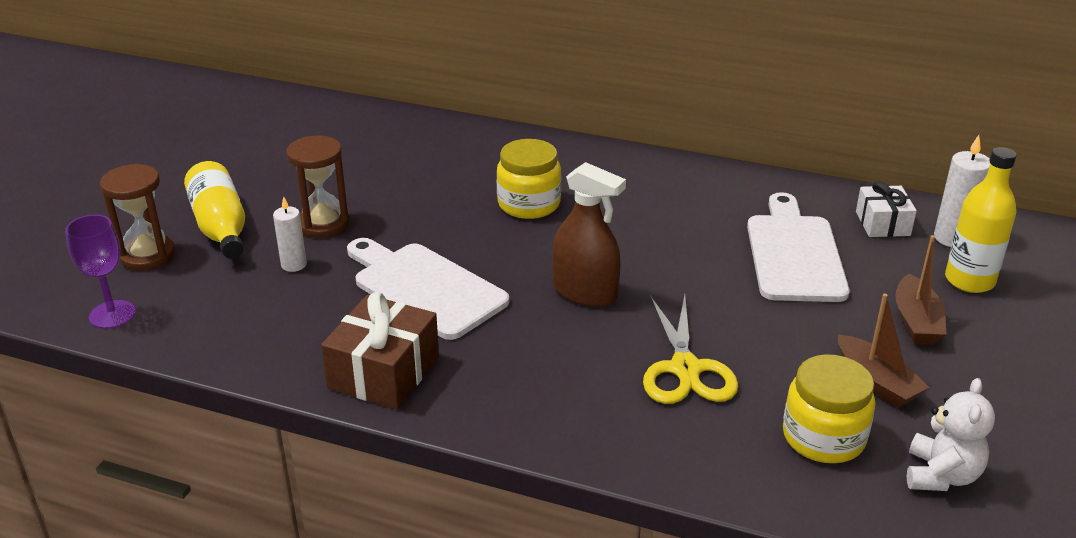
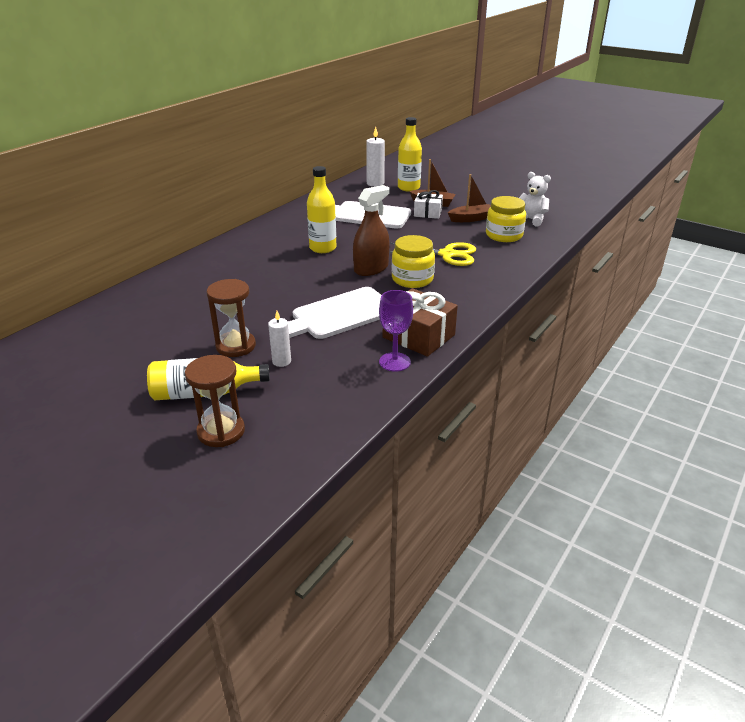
camera: 75 degrees left, 0 degrees up
purple goblet [65,215,136,329] -> purple goblet moved to [379,290,413,372]
yellow jar [497,139,561,219] -> yellow jar moved to [392,235,435,288]
white gift [856,181,917,237] -> white gift moved to [414,190,443,219]
none -> yellow bottle [307,166,336,253]

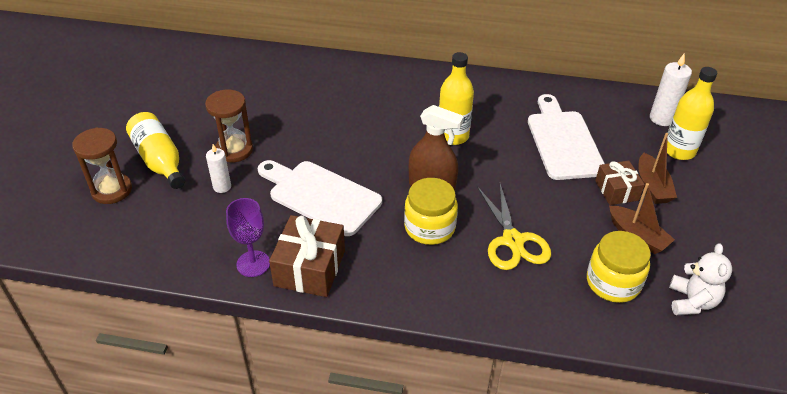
camera: 65 degrees right, 10 degrees up
white gift [414,190,443,219] -> brown gift [595,161,645,205]

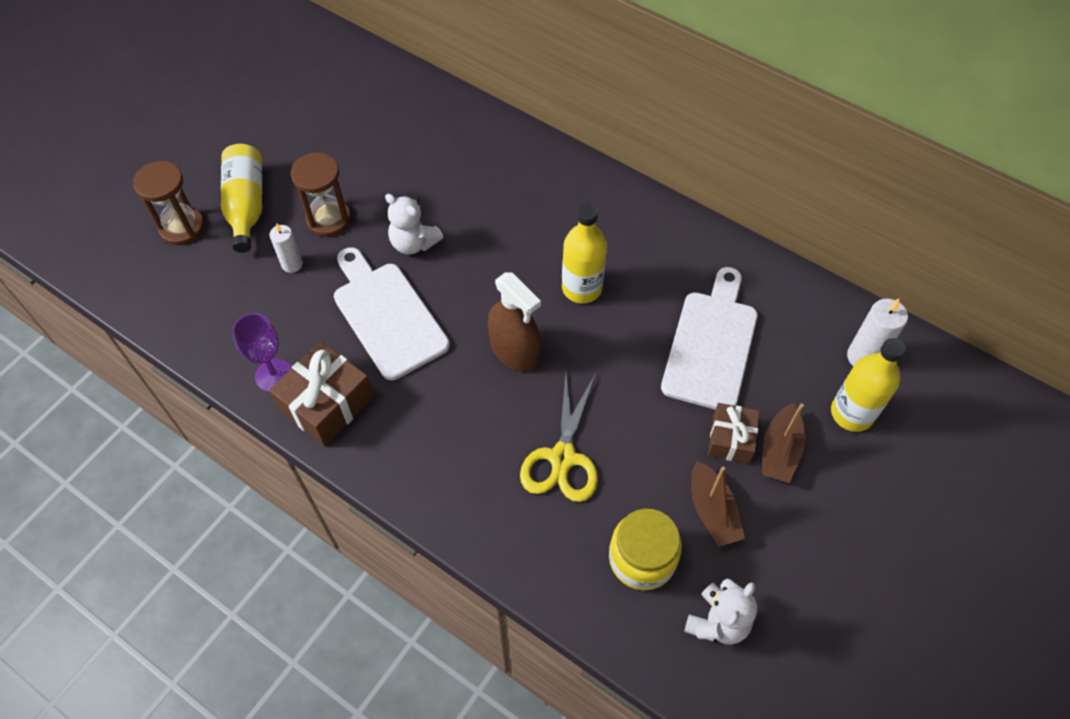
camera: 25 degrees right, 15 degrees up
yellow jar [404,178,458,245] -> none
none -> white teddy bear [385,194,443,254]

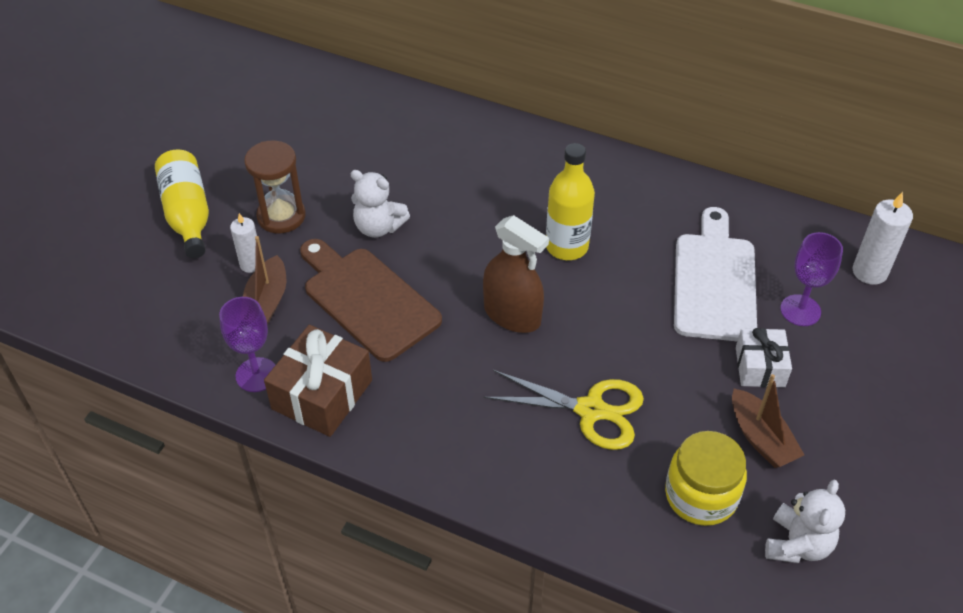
camera: 10 degrees left, 10 degrees down
brown hourglass [133,161,205,245] -> none
white cutting board [334,247,450,380] -> brown cutting board [300,239,442,362]
yellow scissors [520,374,598,502] -> yellow scissors turned 75 degrees counterclockwise [484,370,644,450]
brown gift [708,403,760,464] -> white gift [736,328,792,387]
brown boat [762,403,806,483] -> brown boat moved to [243,236,286,325]
yellow bottle [831,338,906,432] -> none
none -> purple goblet [780,232,843,326]

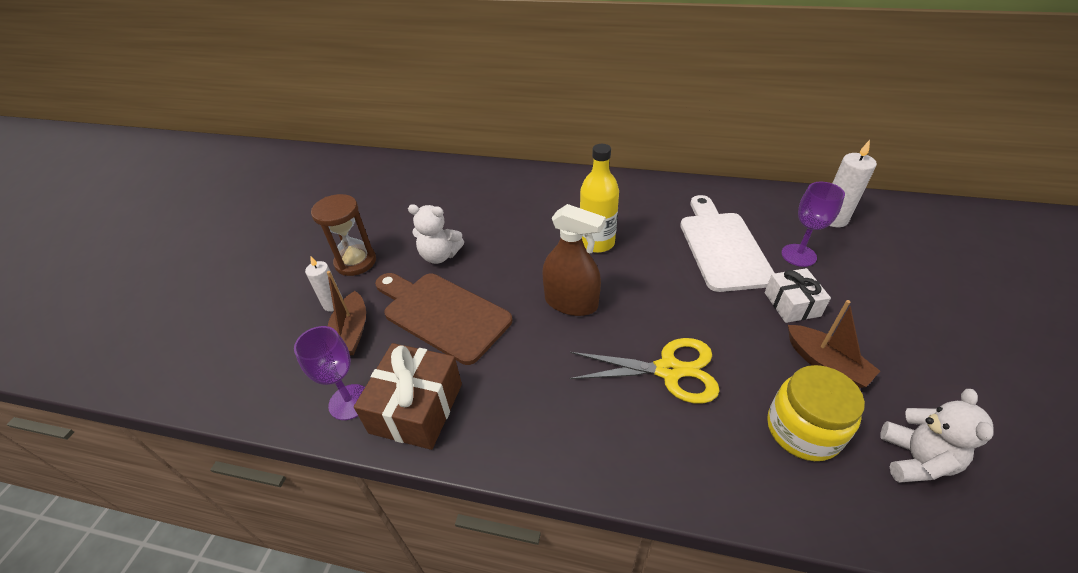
camera: 10 degrees left, 5 degrees down
yellow bottle [155,150,209,258] -> none

